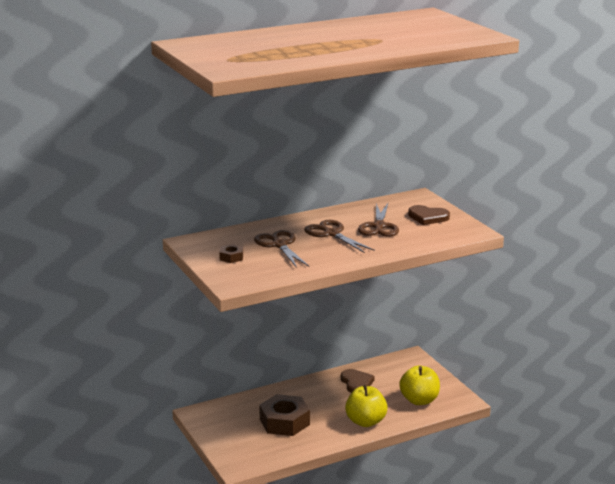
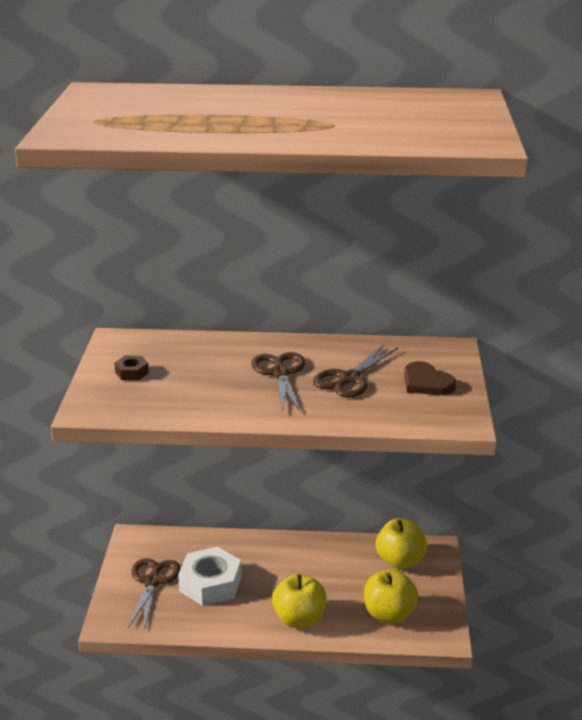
camera: 30 degrees right, 5 degrees up
brown scissors [254,230,309,268] -> brown scissors moved to [128,558,181,629]
brown nut [259,394,310,436] -> white nut [178,547,241,606]
brown heart [341,369,374,393] -> none
none -> yellow apple [376,518,427,569]

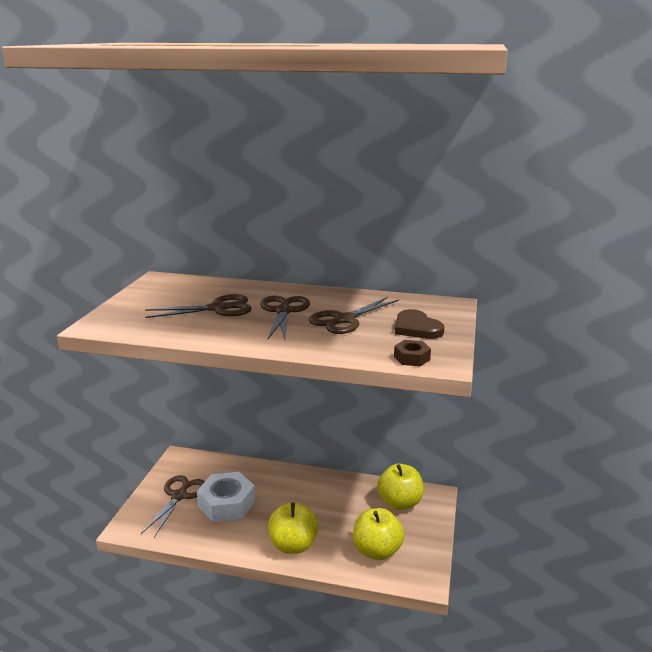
camera: 10 degrees right, 5 degrees down
brown nut [114,356,149,380] -> brown nut moved to [394,340,431,366]
none -> brown scissors [145,294,252,318]

